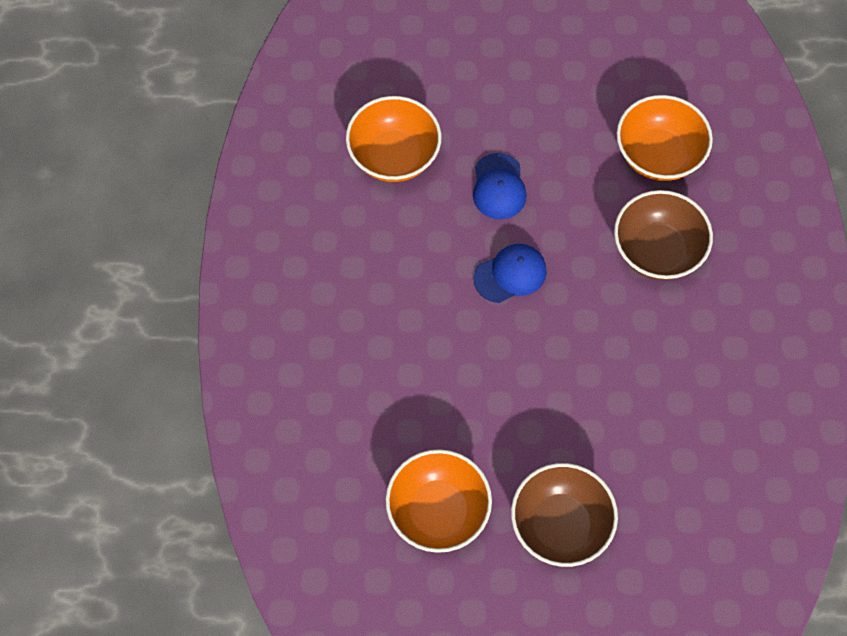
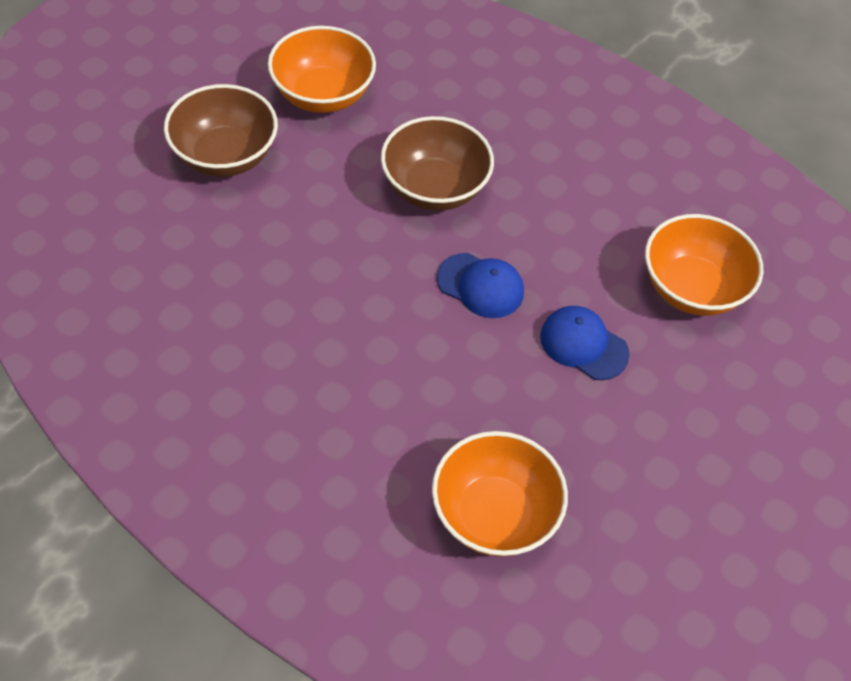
camera: 125 degrees right, 10 degrees down
blue cap [473,244,547,303] -> blue cap turned 75 degrees counterclockwise [437,253,524,318]
brown bowl [614,190,713,280] -> brown bowl moved to [381,116,494,211]

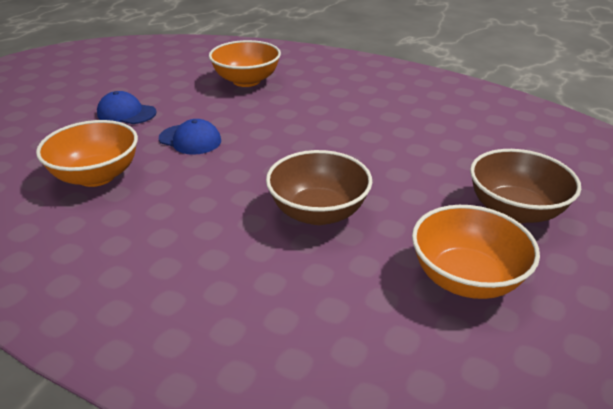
camera: 175 degrees right, 20 degrees down
blue cap [437,253,524,318] -> blue cap moved to [97,91,157,124]

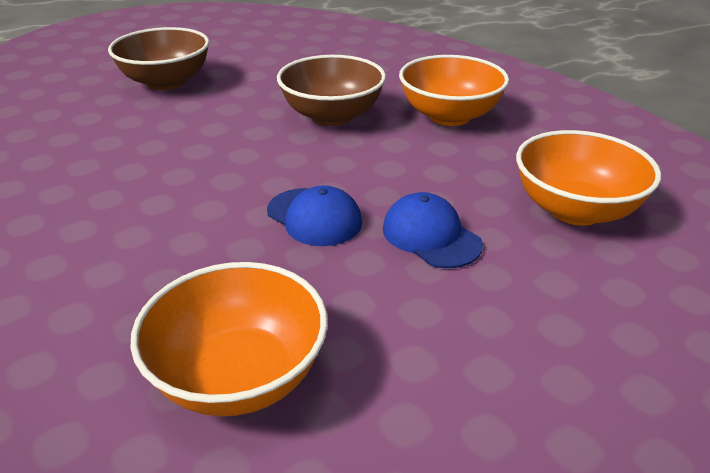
camera: 155 degrees left, 0 degrees up
blue cap [97,91,157,124] -> blue cap moved to [267,186,362,246]
orange bowl [412,205,540,299] -> orange bowl moved to [399,55,509,126]

